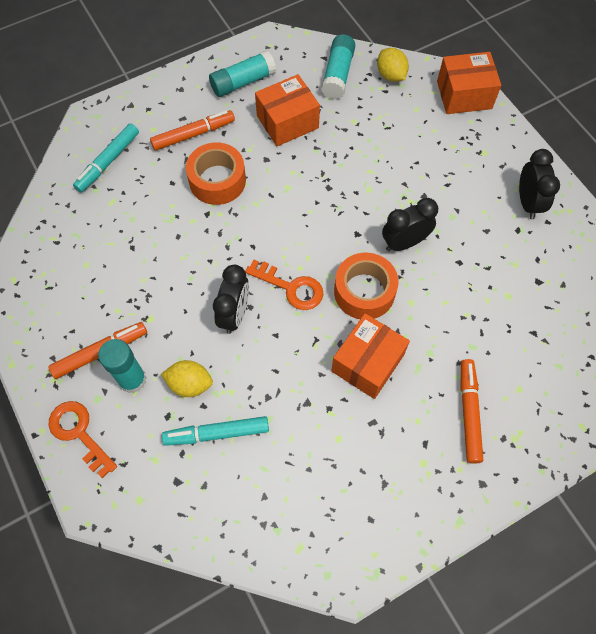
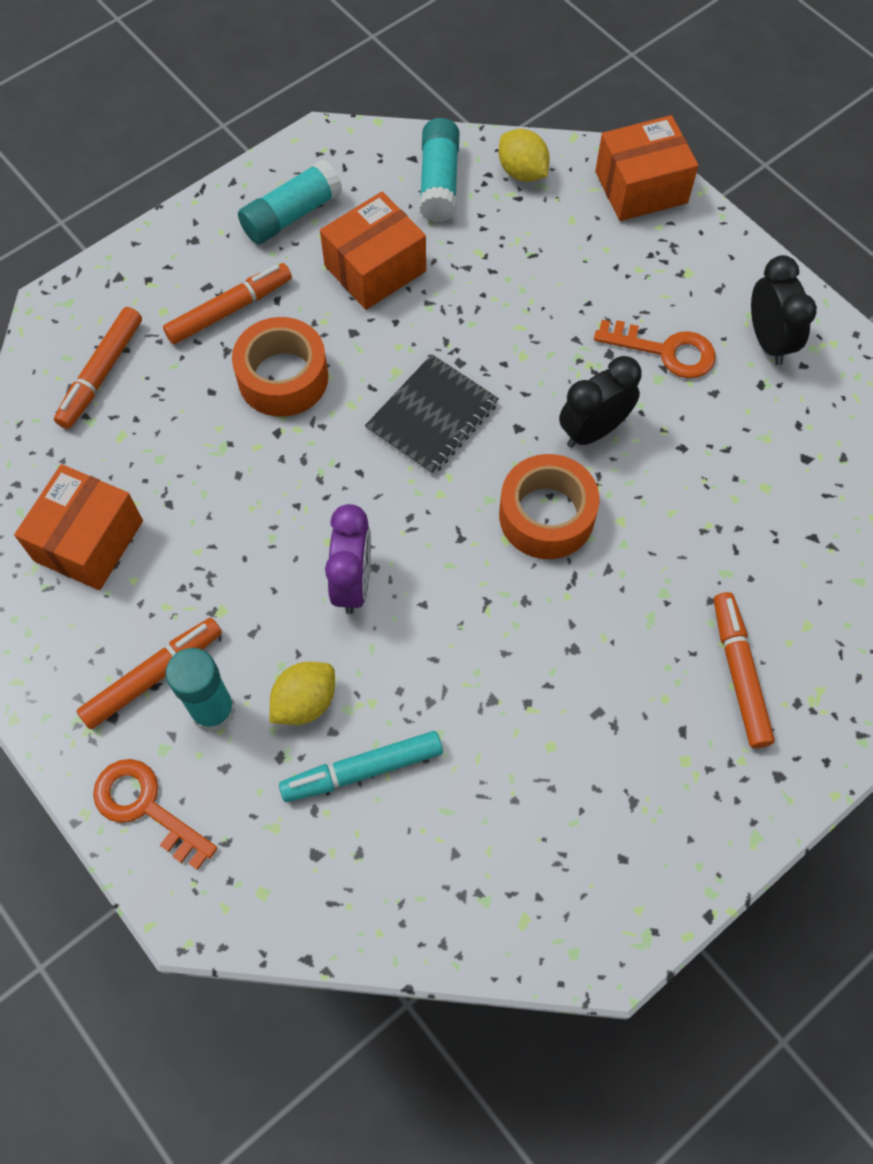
camera: 10 degrees left, 0 degrees up
turquoise marker [73,123,139,192] -> orange marker [54,307,142,429]
yellow lemon [161,360,213,397] -> yellow lemon turned 45 degrees counterclockwise [269,662,335,725]
black clock [213,265,249,334] -> purple clock [325,504,371,614]
orange key [245,260,323,310] -> orange key moved to [594,320,716,379]
orange box [331,313,410,399] -> orange box moved to [14,464,143,590]
none -> black notebook [365,354,499,475]

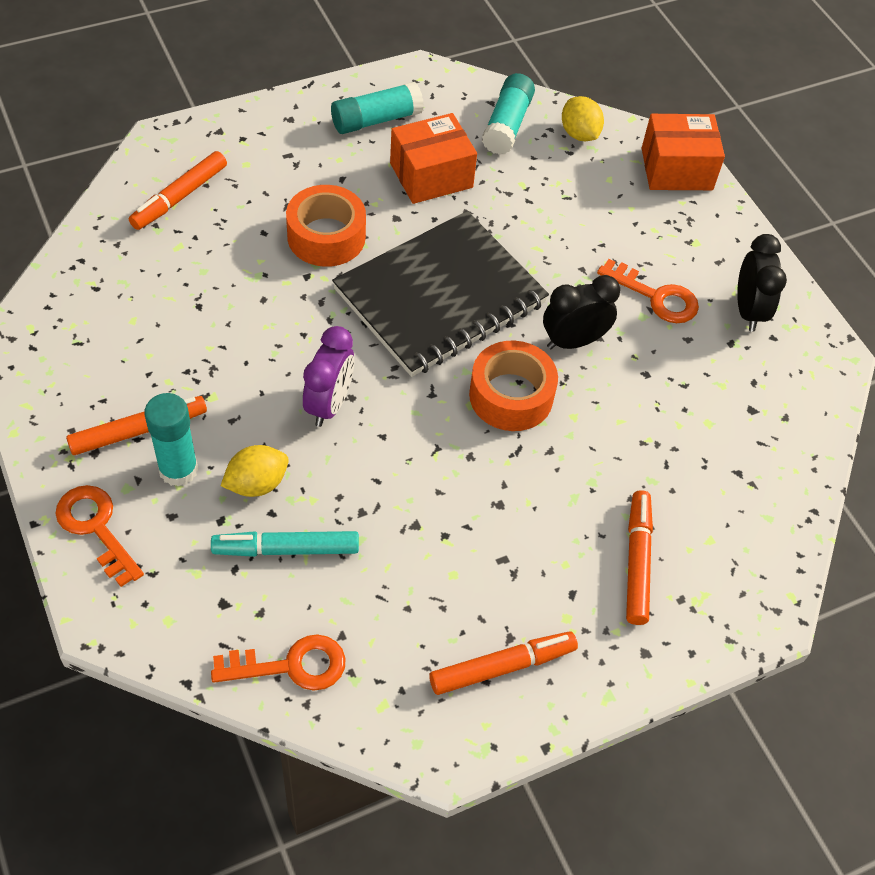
camera: 10 degrees right, 10 degrees down
orange box [14,464,143,590] -> none
orange marker [163,263,292,344] -> orange marker moved to [429,631,578,695]
black notebook [365,354,499,475] -> black notebook [332,211,549,377], size x1.81
none -> orange key [211,634,346,691]

